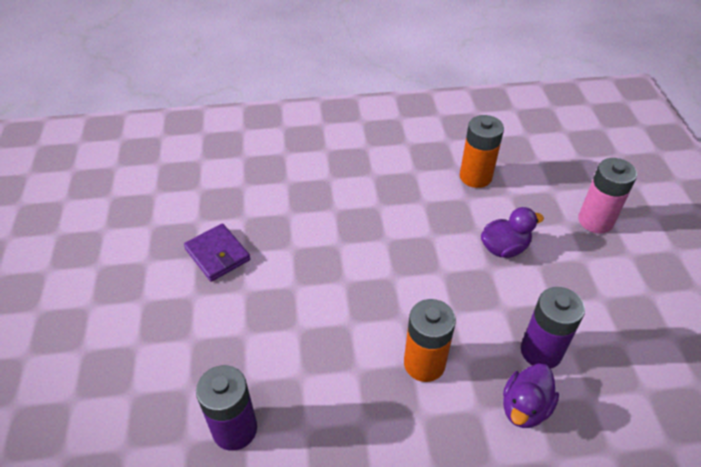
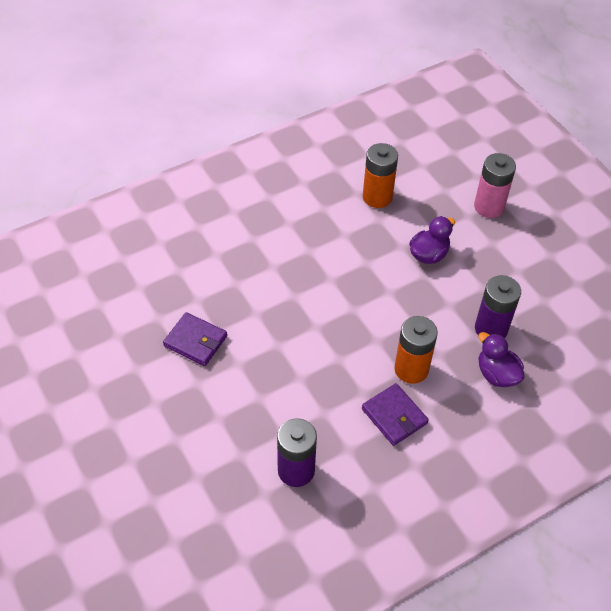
camera: 25 degrees left, 5 degrees up
purple duck [503,363,559,428] -> purple duck turned 135 degrees clockwise [478,332,524,387]
none -> purple wallet [362,383,429,446]

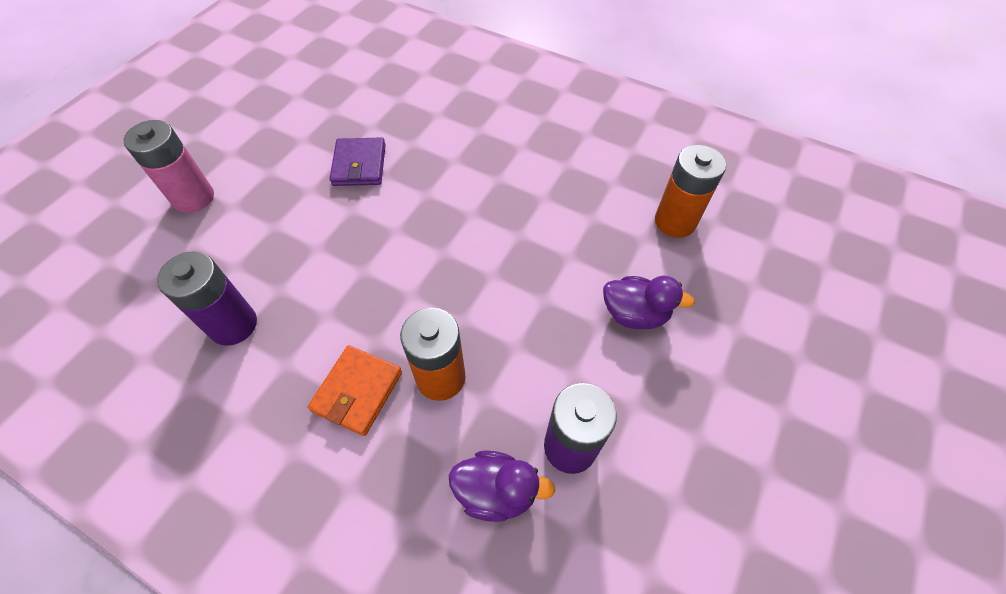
camera: 60 degrees right, 5 degrees up
purple wallet [362,383,429,446] -> orange wallet [308,345,402,436]
pink battery [474,153,516,218] -> pink battery moved to [123,120,214,213]
purple duck [478,332,524,387] -> purple duck turned 75 degrees clockwise [449,450,555,522]

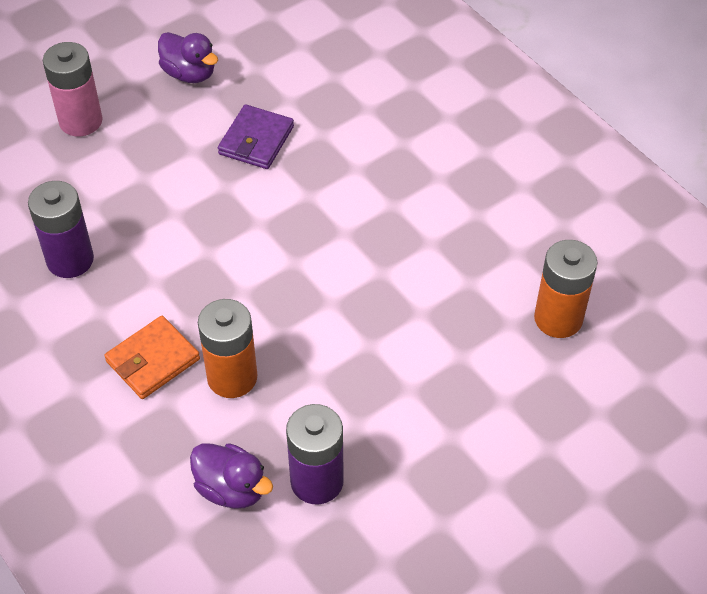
camera: 25 degrees right, 5 degrees down
purple duck [603,276,695,329] -> purple duck moved to [158,32,218,83]

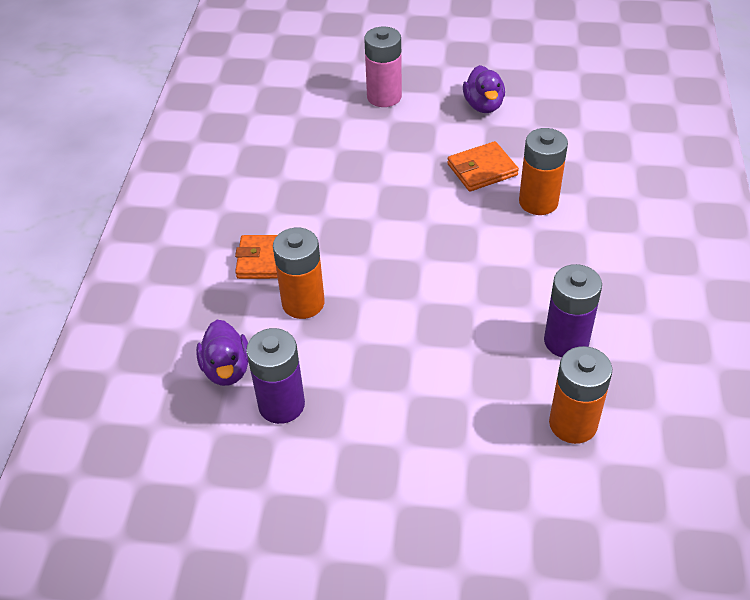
camera: 45 degrees right, 5 degrees down
purple battery [28,181,94,278] -> purple battery moved to [544,264,602,357]
purple wallet [218,104,294,169] -> orange wallet [447,141,519,191]
none -> orange battery [519,128,568,215]

